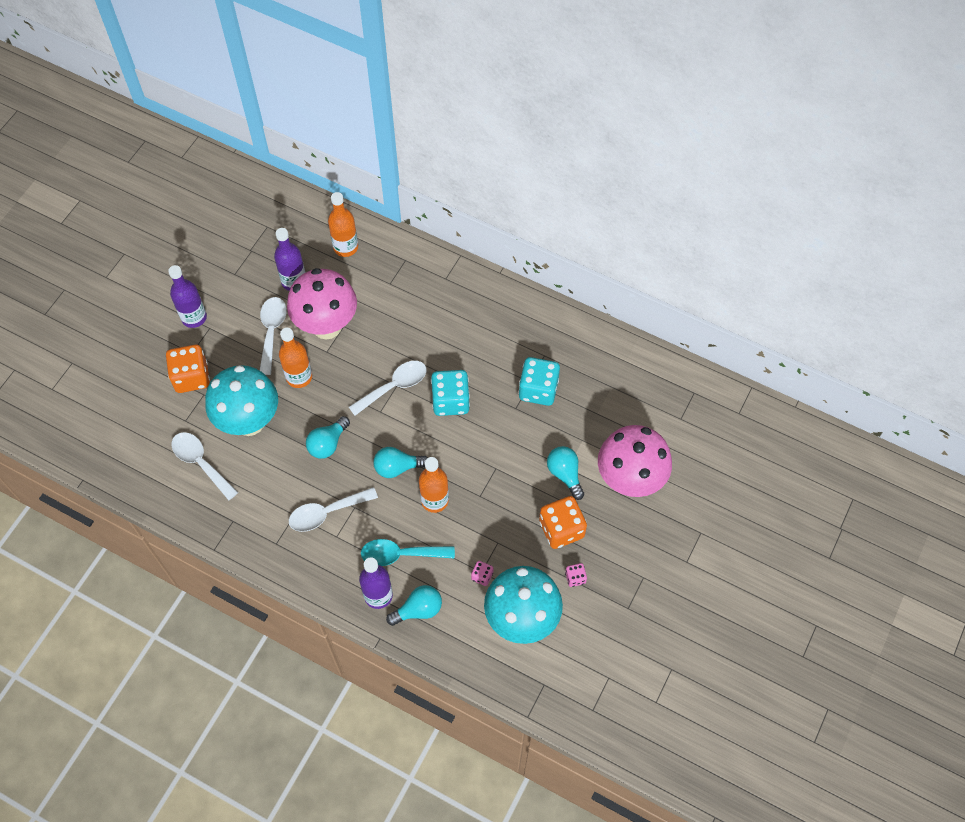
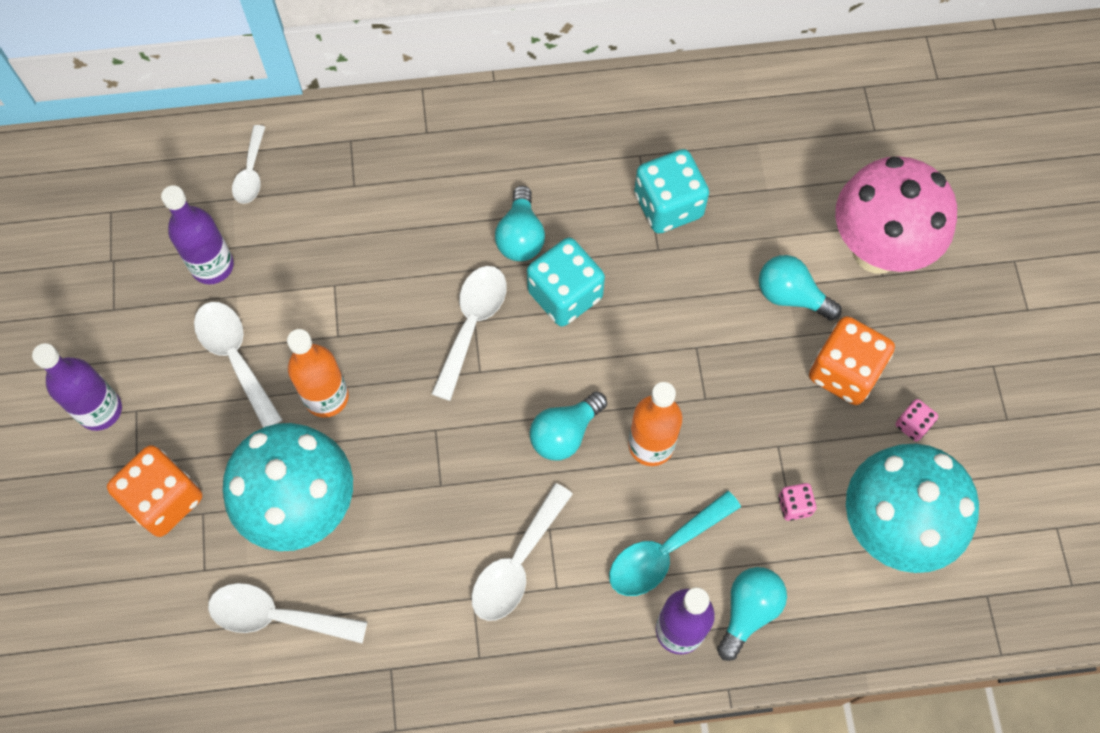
camera: 35 degrees left, 5 degrees up
pink mushroom [287,268,357,339] -> none
turquoise light bulb [306,416,350,459] -> turquoise light bulb moved to [495,186,545,261]
orange bottle [328,192,358,257] -> white spoon [232,125,265,204]

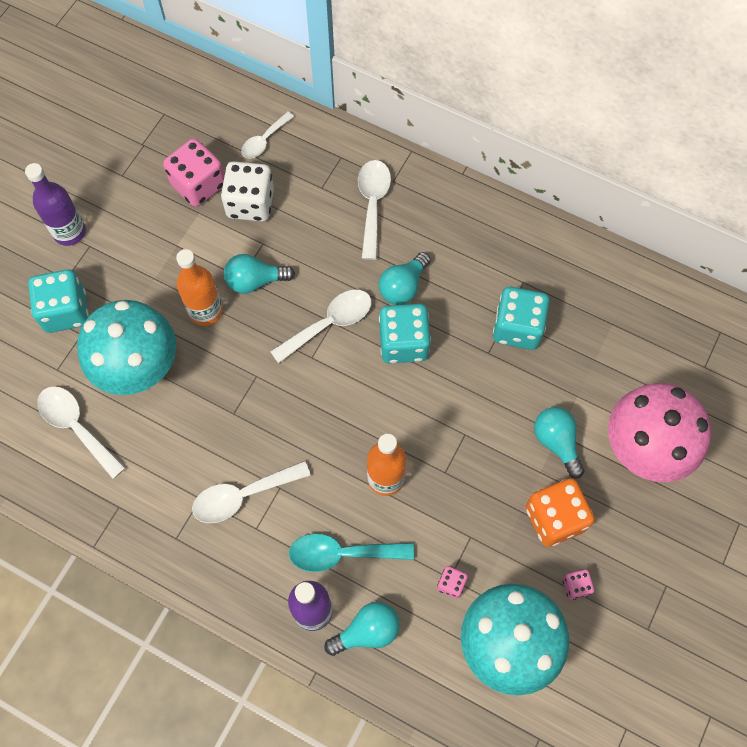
camera: 35 degrees right, 0 degrees up
orange dice [107,445,202,537] -> turquoise dice [28,269,89,333]
purple bottle [161,185,234,284] -> pink dice [163,138,224,207]
white spoon [194,302,283,428] -> white spoon moved to [358,160,391,260]
turquoise light bulb [530,391,607,460] -> turquoise light bulb moved to [224,254,295,294]
none -> white dice [221,161,274,222]

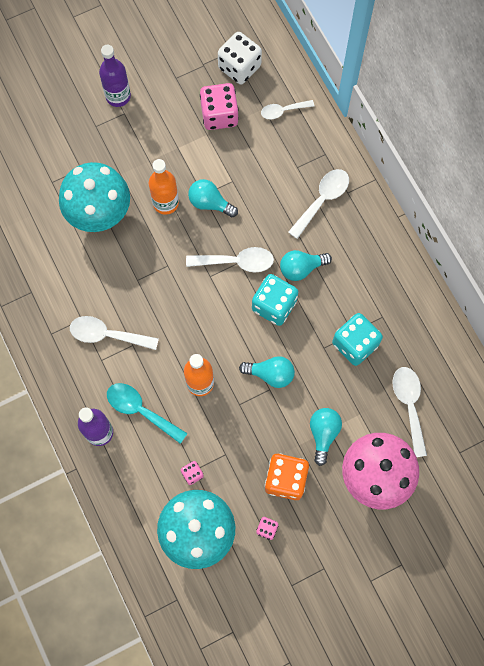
camera: 35 degrees right, 5 degrees up
turquoise dice [28,269,89,333] -> none
white spoon [37,386,126,479] -> white spoon moved to [392,367,427,457]
white dice [221,161,274,222] -> white dice moved to [218,32,262,84]
turquoise light bulb [324,602,400,656] -> turquoise light bulb moved to [239,356,295,388]

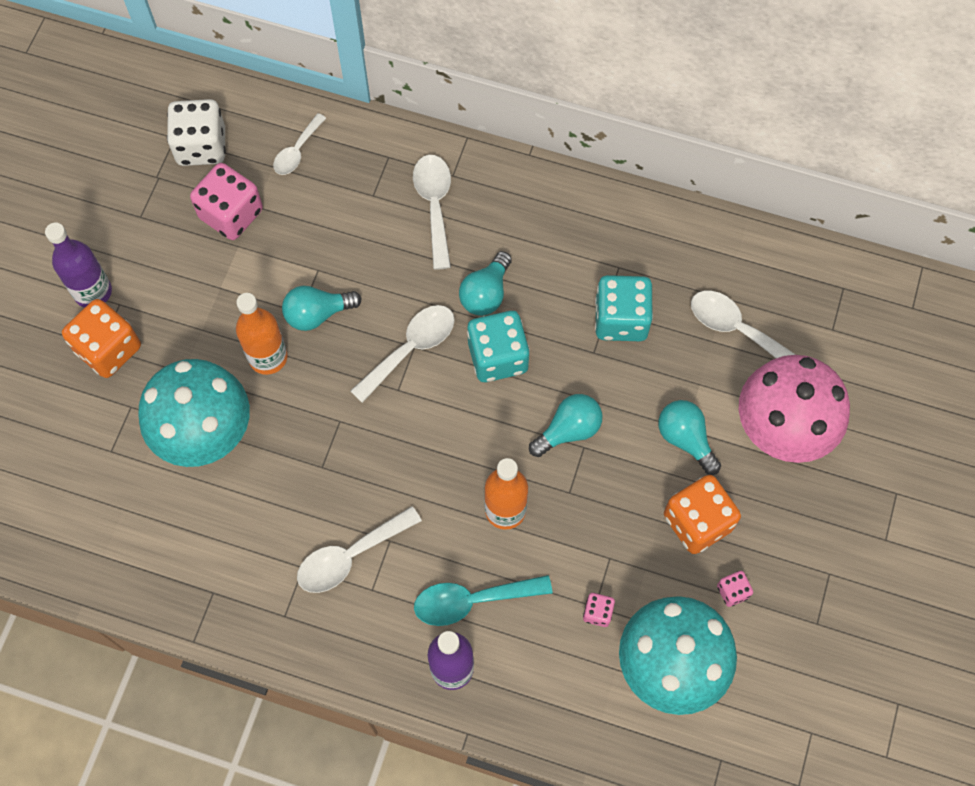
camera: 45 degrees left, 5 degrees down
none -> orange dice [62,299,141,378]

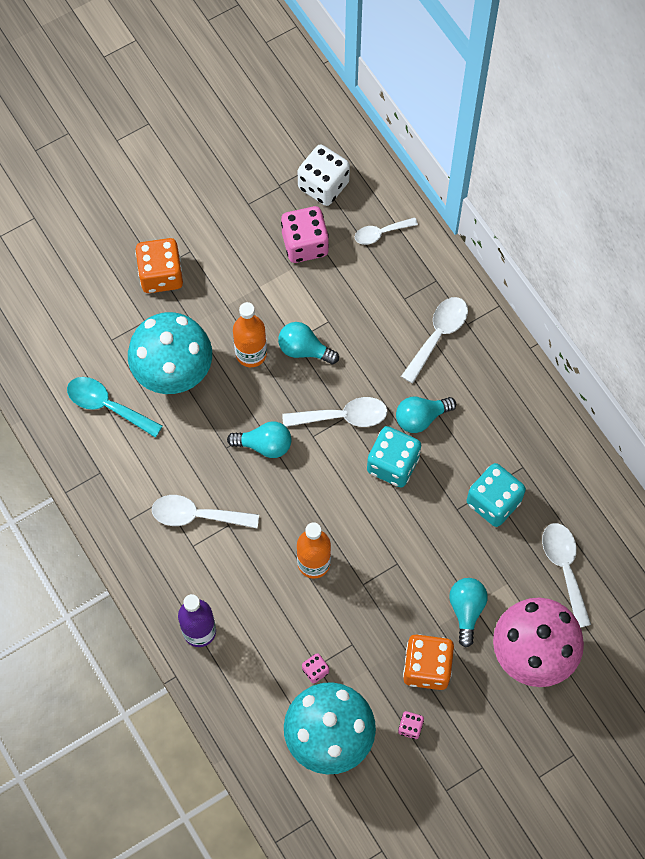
camera: 40 degrees right, 0 degrees up
purple bottle [45,222,112,308] -> none
turquoise spoon [414,575,552,626] -> turquoise spoon moved to [67,377,163,438]
turquoise light bulb [529,394,602,457] -> turquoise light bulb moved to [227,421,292,458]

